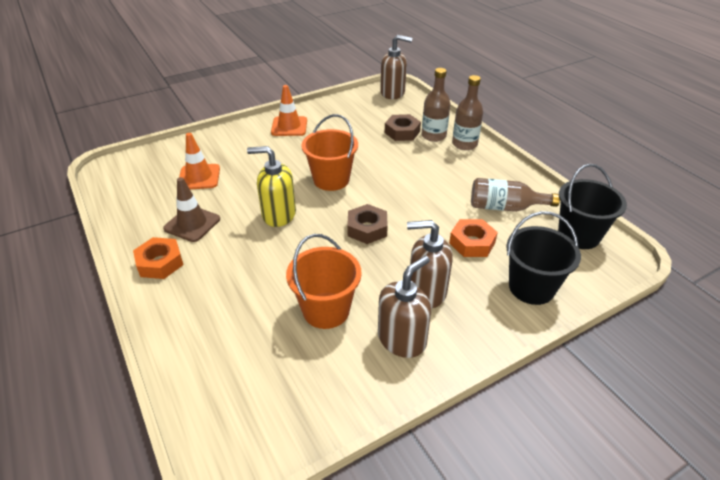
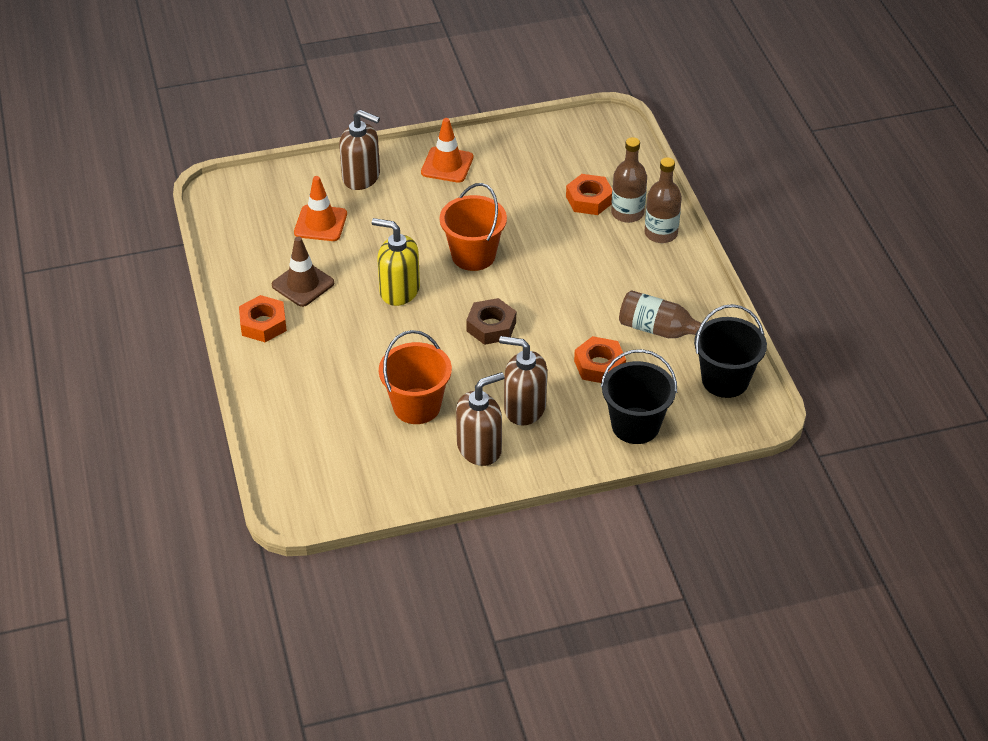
camera: 15 degrees right, 5 degrees up
brown soap dispenser [380,35,412,99] -> brown soap dispenser moved to [339,110,380,190]
brown nut [385,114,421,141] -> orange nut [566,174,612,215]

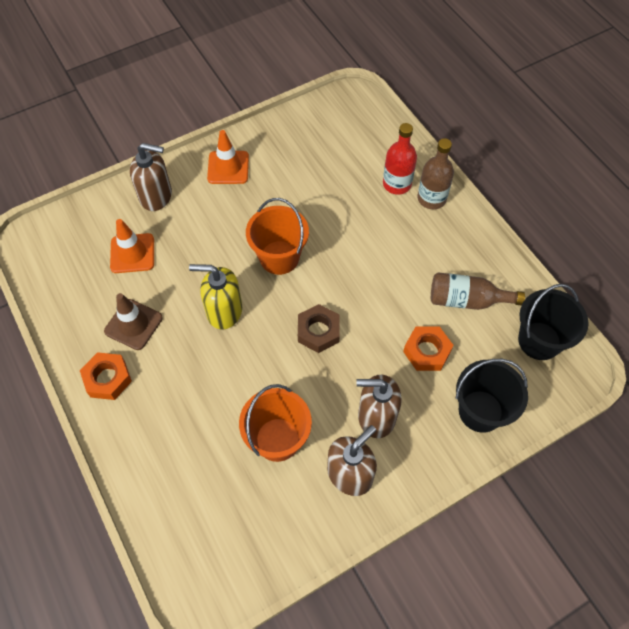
camera: 15 degrees left, 15 degrees up
orange nut [566,174,612,215] -> none
brown bottle [611,137,647,223] -> red bottle [383,123,417,195]

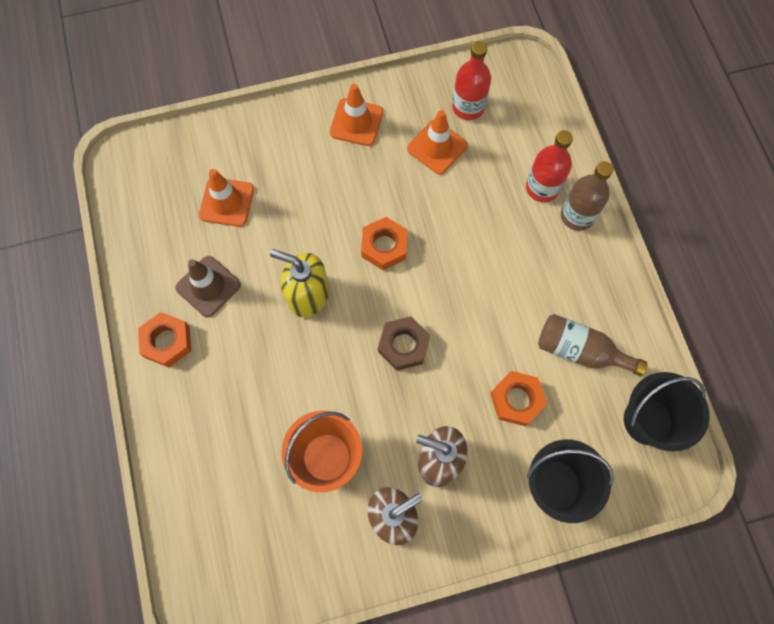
camera: 15 degrees right, 10 degrees up
brown soap dispenser [130,143,172,211] -> none
orange bucket [246,198,309,275] -> orange nut [361,217,408,270]
none -> orange traffic cone [407,110,468,174]
none -> red bottle [452,41,491,120]

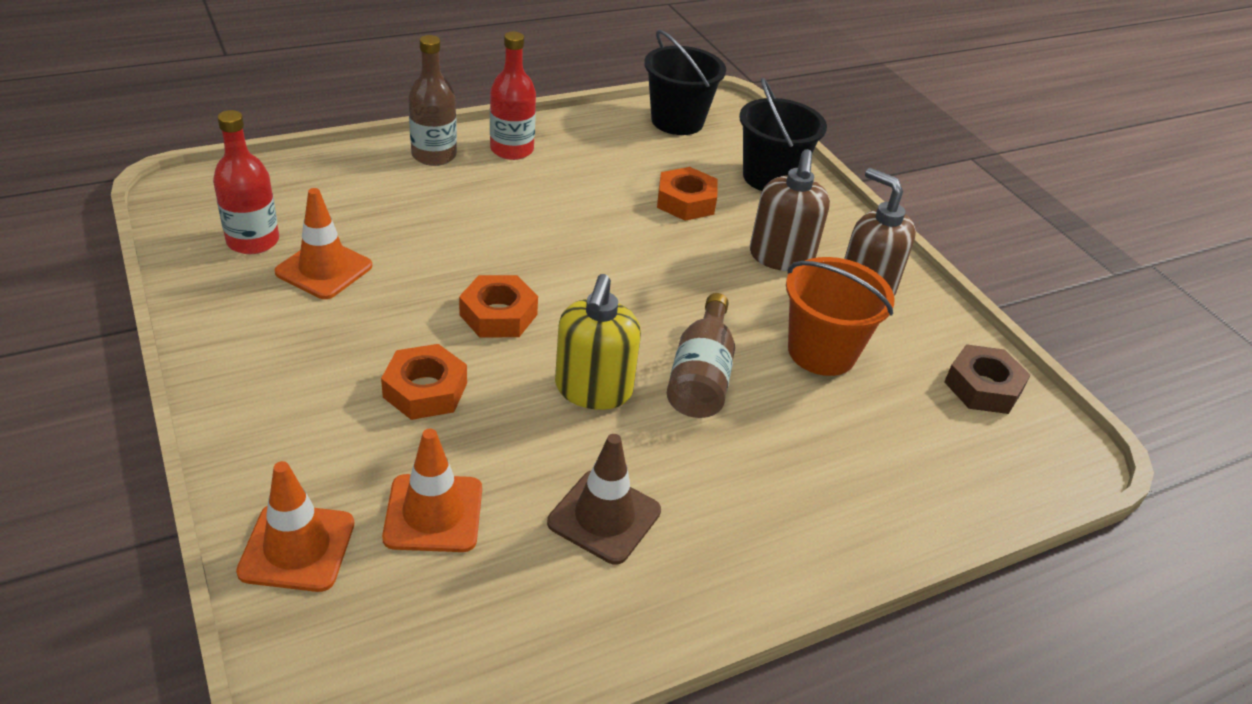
camera: 105 degrees left, 30 degrees down
orange nut [138,312,191,367] -> orange nut moved to [381,344,467,420]
orange traffic cone [330,84,383,146] -> orange traffic cone moved to [236,461,354,592]
brown nut [378,316,430,370] -> brown nut moved to [944,344,1030,414]
red bottle [526,130,573,202] -> red bottle moved to [490,32,536,160]
brown bottle [538,314,648,376] -> brown bottle moved to [667,293,735,418]

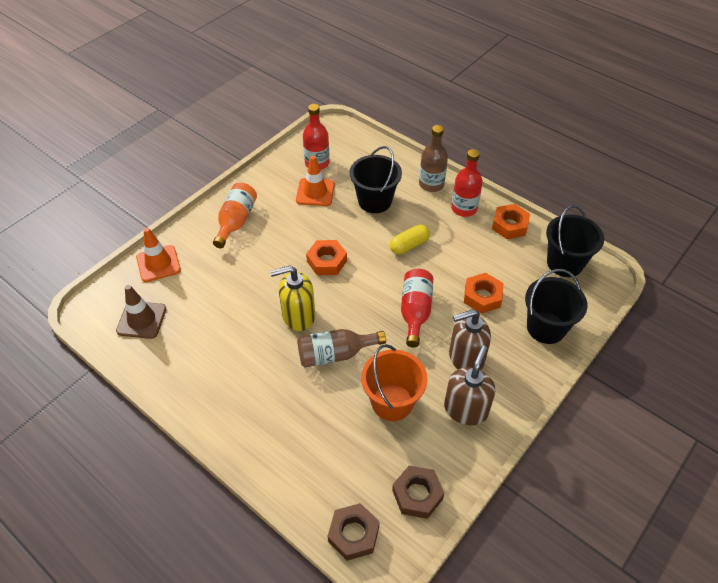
camera: 70 degrees right, 10 degrees up
orange nut [381,344,467,420] -> orange nut moved to [492,204,530,239]
orange traffic cone [382,429,482,552] -> none
brown traffic cone [547,434,661,565] -> brown traffic cone moved to [116,285,166,339]
none -> orange bottle [213,183,257,248]
none -> brown nut [328,503,380,561]
none -> black bucket [350,146,402,213]
none -> yellow capsule [390,224,430,254]
none -> red bottle [401,269,433,348]

